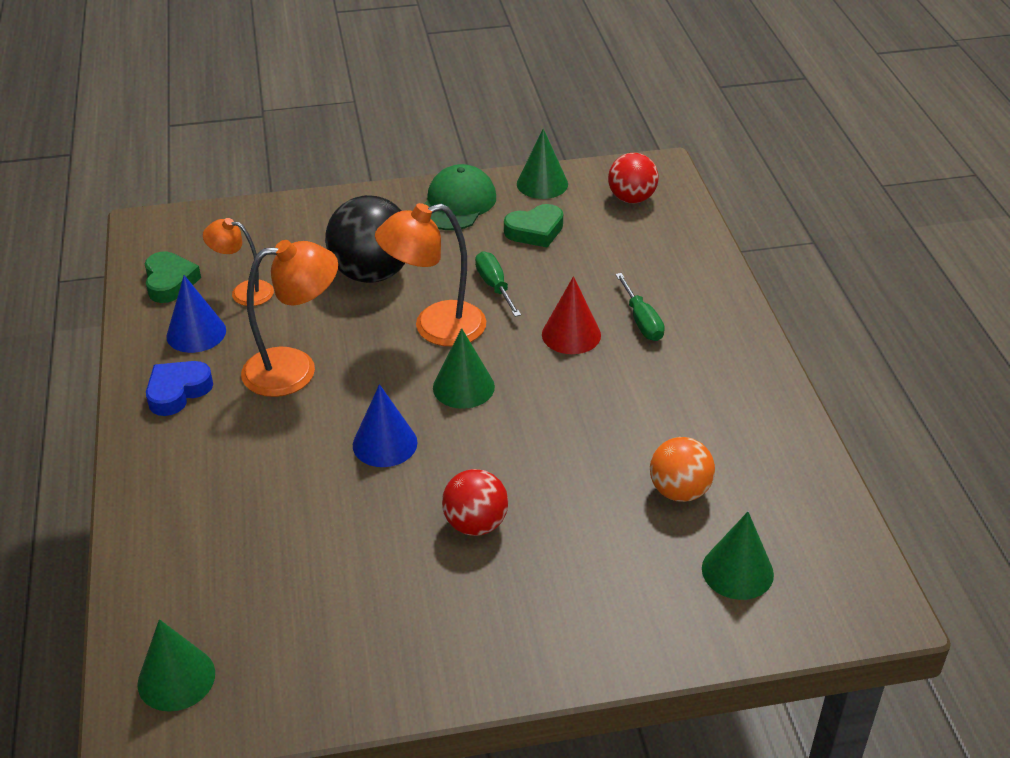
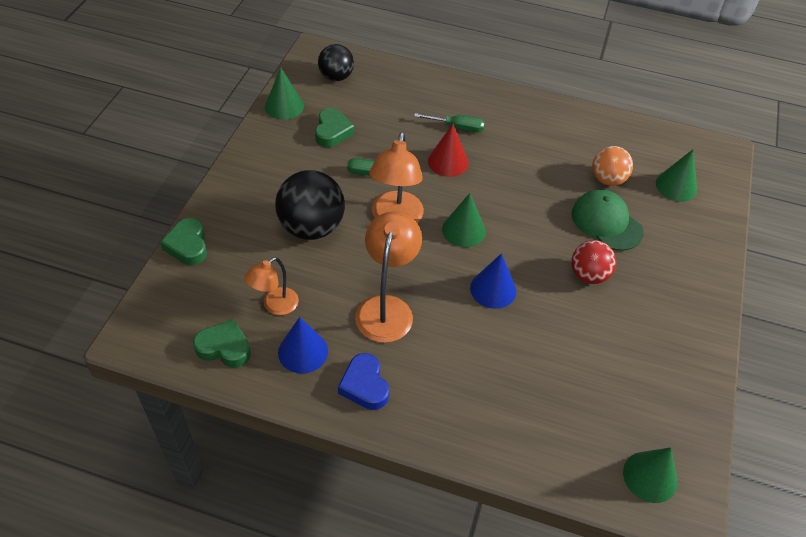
camera: 65 degrees left, 10 degrees up
green cap [424,164,496,230] -> green cap moved to [571,189,644,251]
red ball [608,153,659,203] -> black ball [318,44,354,81]
none -> green heart [160,218,207,265]

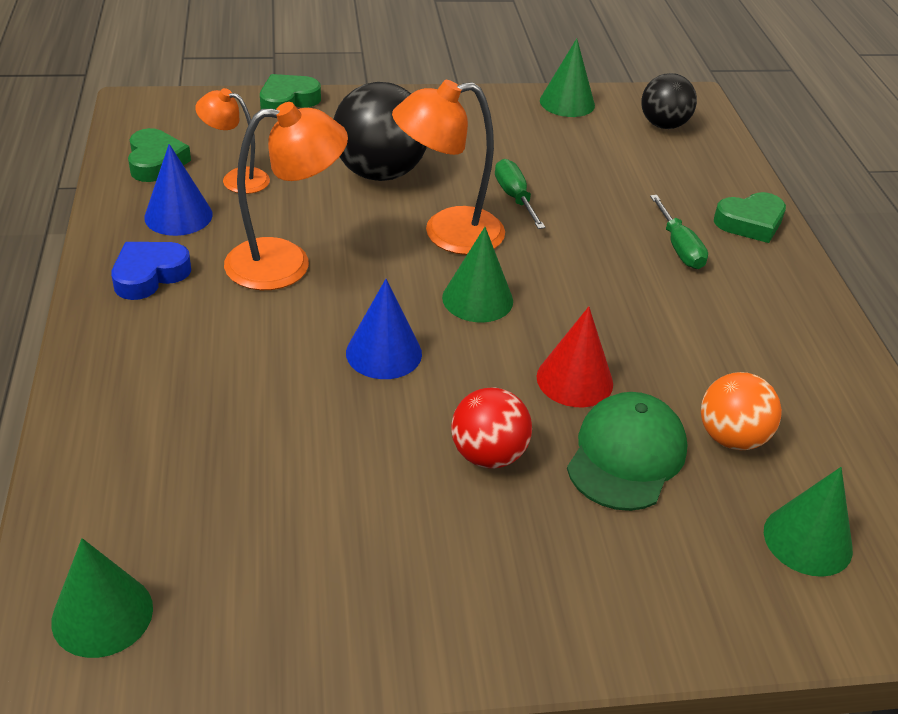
camera: 65 degrees right, 10 degrees down
green heart [315,108,354,147] -> green heart moved to [714,192,786,243]
red cone [428,124,469,177] -> red cone moved to [537,307,613,407]

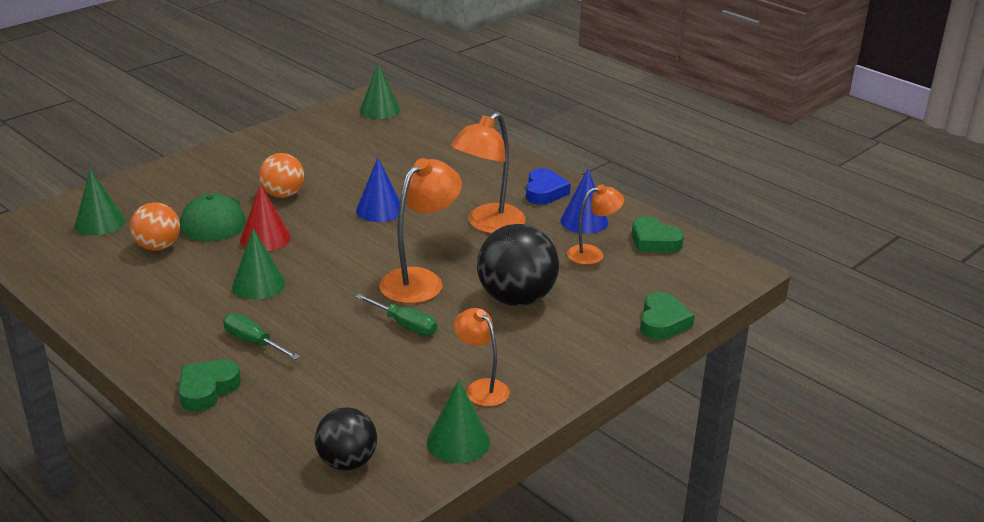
camera: 145 degrees right, 10 degrees down
green cone [442,227,513,322] -> green cone moved to [232,229,286,300]
red ball [451,387,532,469] -> orange ball [259,153,304,198]
none -> orange lamp [454,308,510,406]

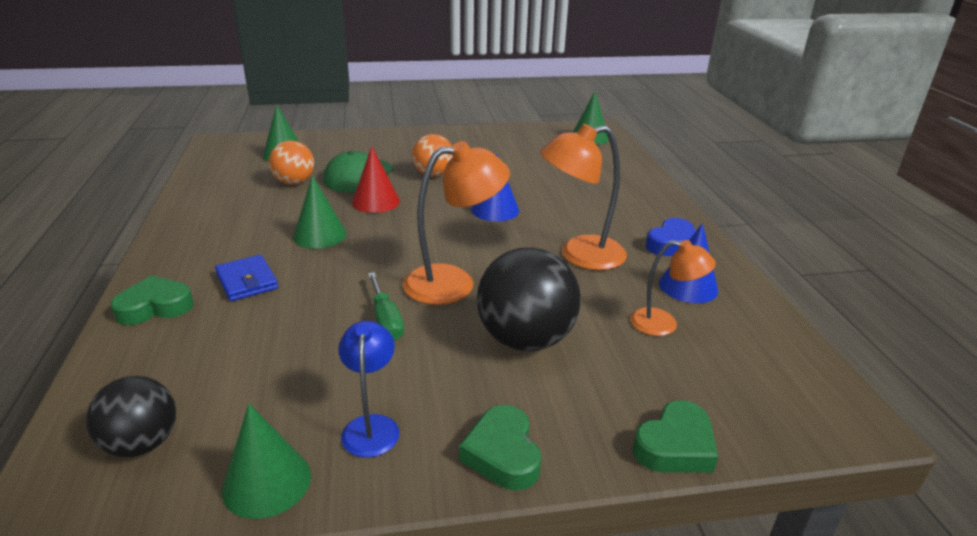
camera: 35 degrees right, 0 degrees up
green screwdriver [223,313,300,360] -> blue wallet [215,255,278,301]
orange lamp [454,308,510,406] -> blue lamp [338,321,399,458]
green heart [632,216,684,253] -> green heart moved to [459,405,541,490]

